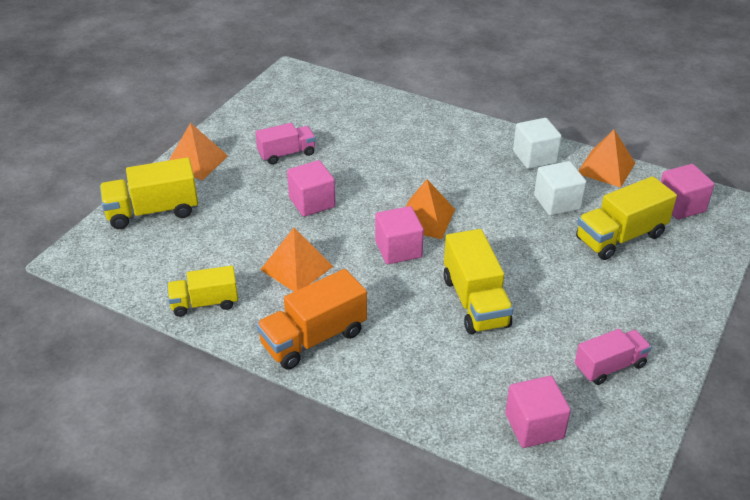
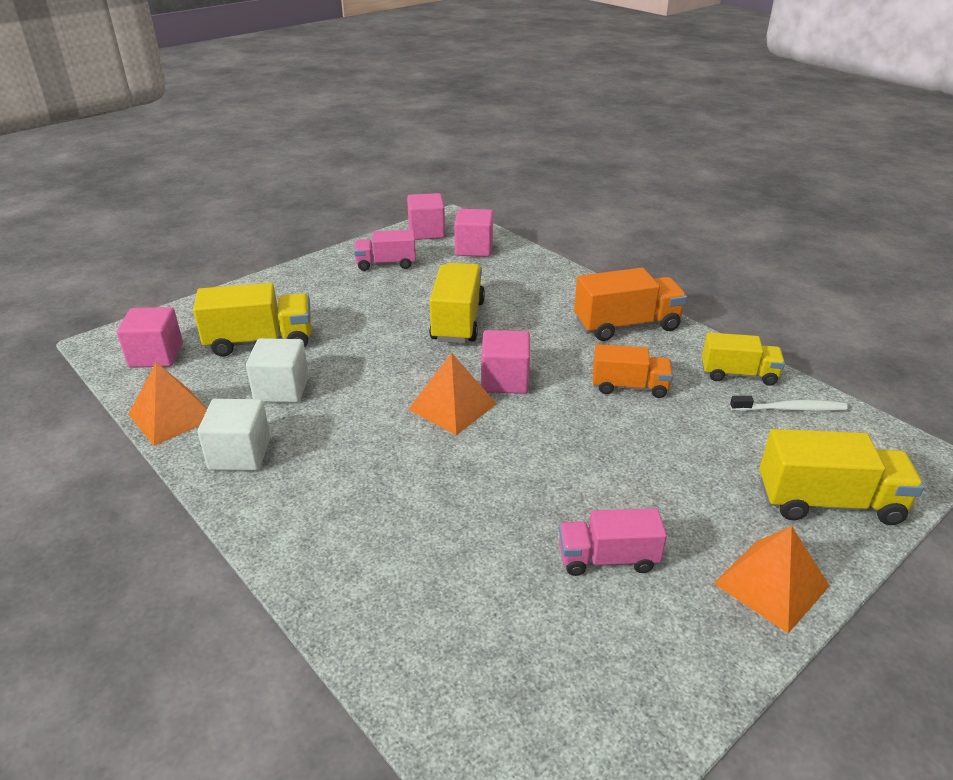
camera: 160 degrees left, 5 degrees down
orange pyramid [260,228,334,292] -> orange truck [593,344,673,398]
pink cube [287,160,336,217] -> pink cube moved to [407,193,445,240]
none -> white toothbrush [730,396,848,411]

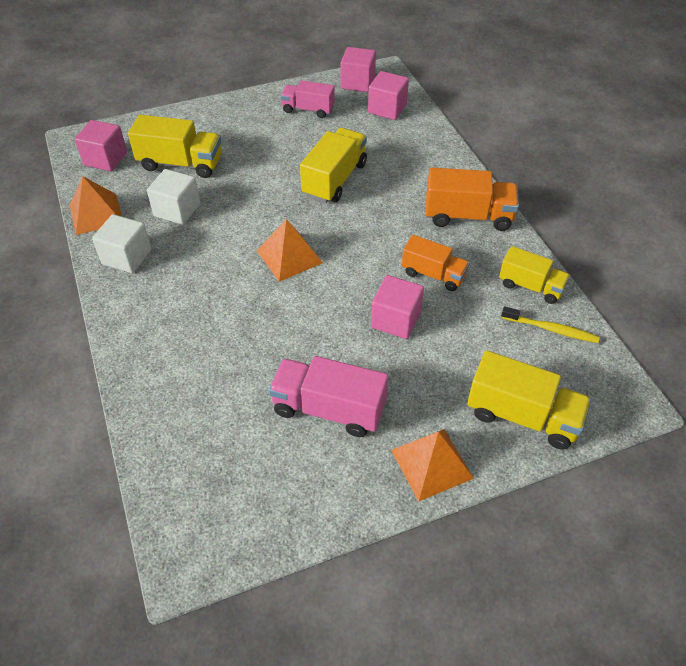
camera: 20 degrees right, 15 degrees up
pink cube [481,330,530,394] -> pink cube moved to [371,275,424,339]
pink truck [559,508,667,576] -> pink truck [269,356,388,437], size x1.51
white toothbrush [730,396,848,411] -> yellow toothbrush [501,306,600,343]

